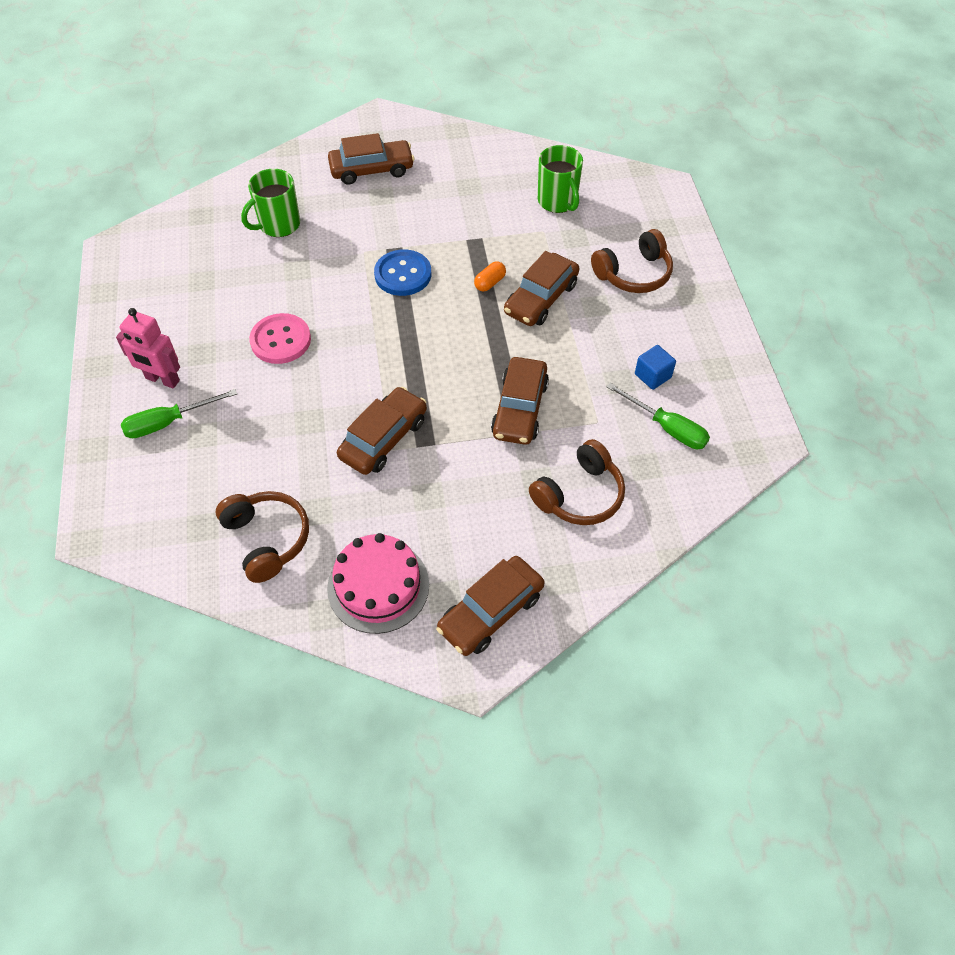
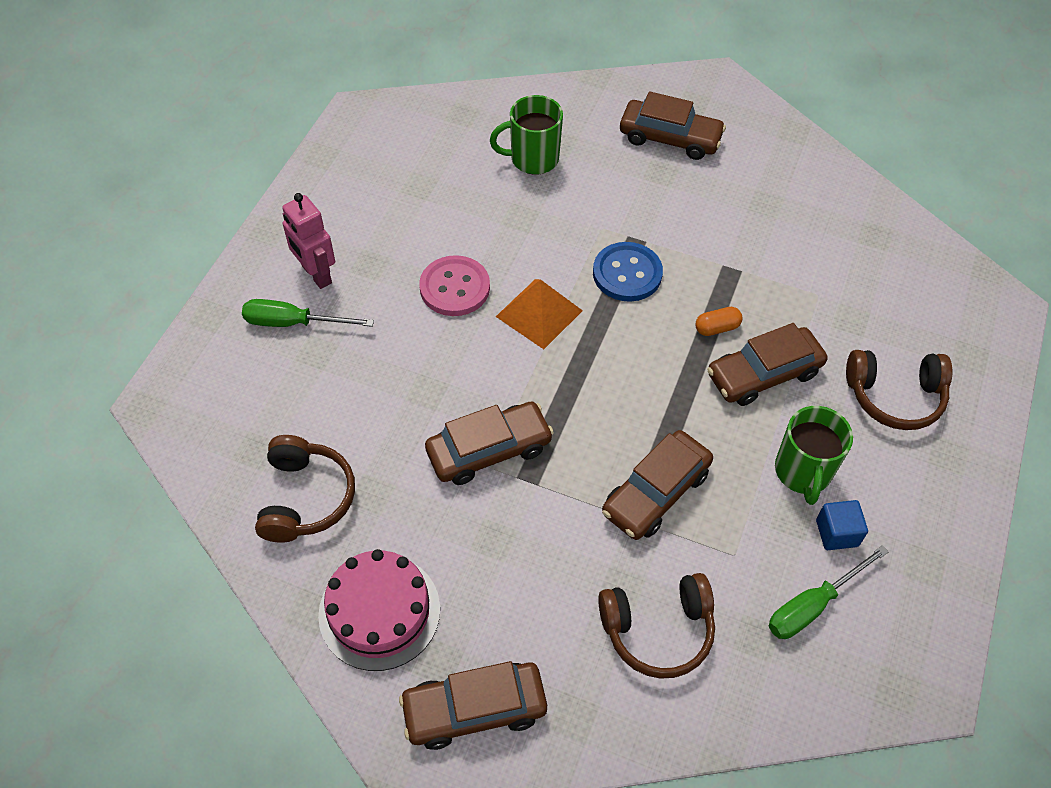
camera: 30 degrees right, 0 degrees up
green mug [538,145,583,213] -> green mug moved to [775,406,853,505]
green screwdriver [606,383,710,449] -> green screwdriver turned 75 degrees clockwise [768,545,888,639]
none -> orange pyramid [496,279,583,349]

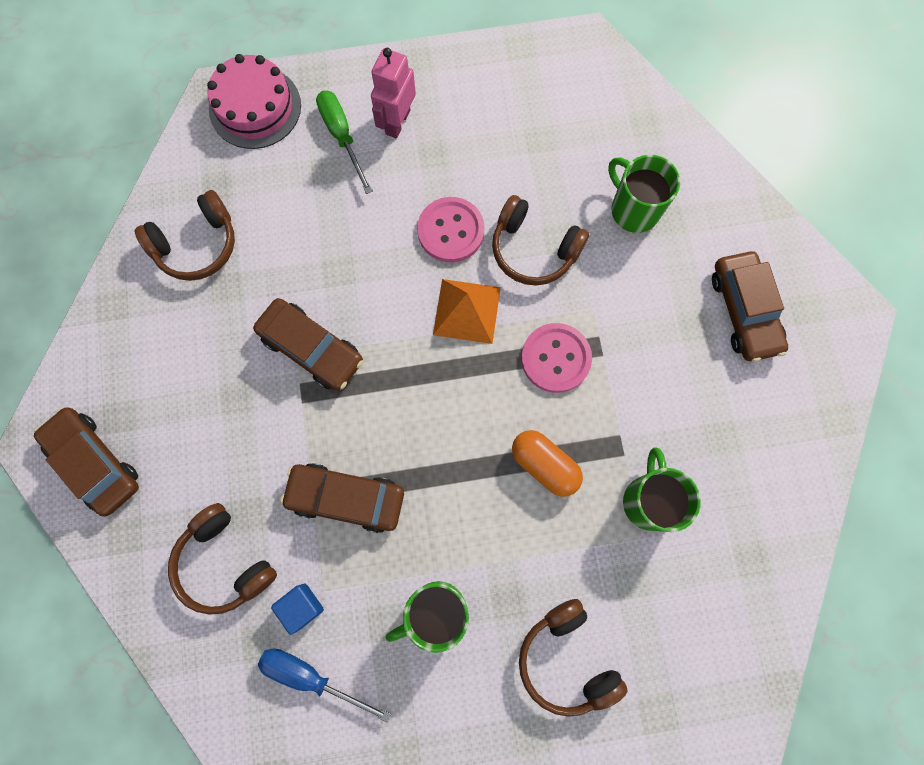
camera: 60 degrees right, 20 degrees up
pink cake [318,549,440,671] -> pink cake moved to [207,54,301,149]
blue button [593,242,663,302] -> pink button [521,323,592,393]
orange capsule [696,307,742,336] -> orange capsule [512,430,583,497], size x1.62
brown car [707,323,827,406] -> none
green screwdriver [768,545,888,639] -> blue screwdriver [258,648,391,723]
blue cube [816,500,868,550] -> blue cube moved to [271,583,324,635]
none -> brown headphones [492,195,589,286]
none -> green mug [623,448,701,532]

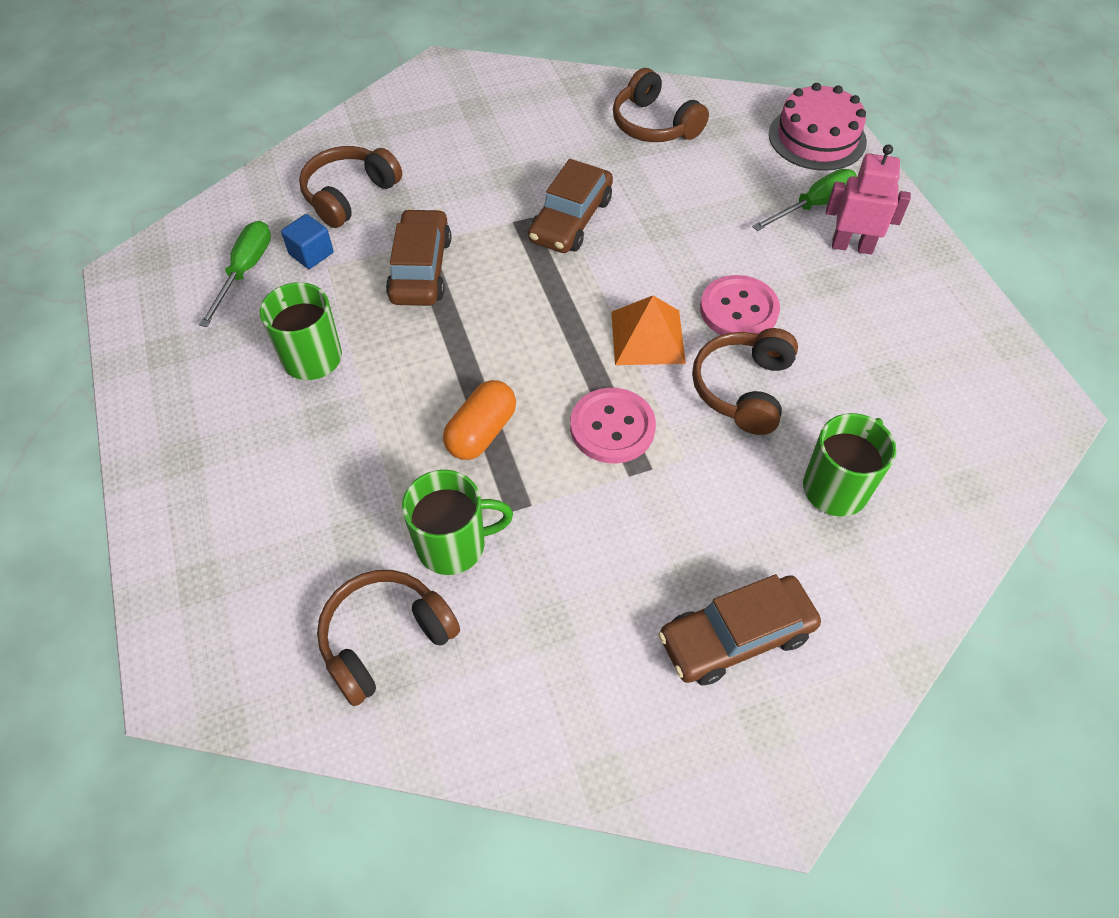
camera: 80 degrees right, 20 degrees down
brown car [34,407,139,516] -> none
blue screwdriver [258,648,391,723] -> green screwdriver [199,221,271,327]
brown headphones [519,599,627,717] -> brown headphones moved to [317,570,460,706]

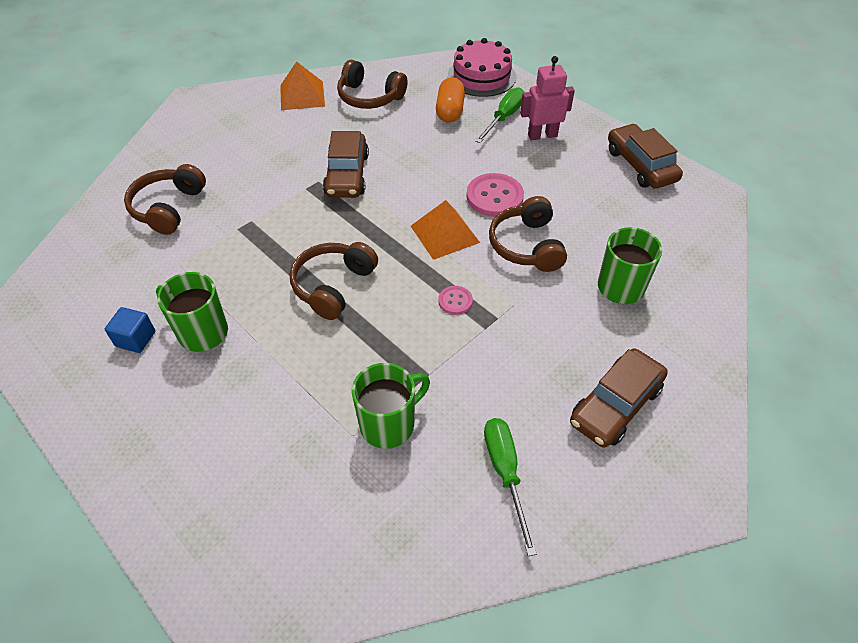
camera: 25 degrees left, 5 degrees down
green screwdriver [199,221,271,327] -> green screwdriver moved to [484,418,537,556]
blue cube [281,214,334,269] -> blue cube moved to [105,307,155,353]
brown headphones [317,570,460,706] -> brown headphones moved to [290,242,378,320]
brown car [386,209,451,306] -> brown car moved to [608,124,683,189]
orange capsule [443,380,516,460] -> orange capsule moved to [436,77,465,122]
pink button [570,388,656,463] -> pink button [438,286,473,315], size x0.53
none -> orange pyramid [280,61,325,110]

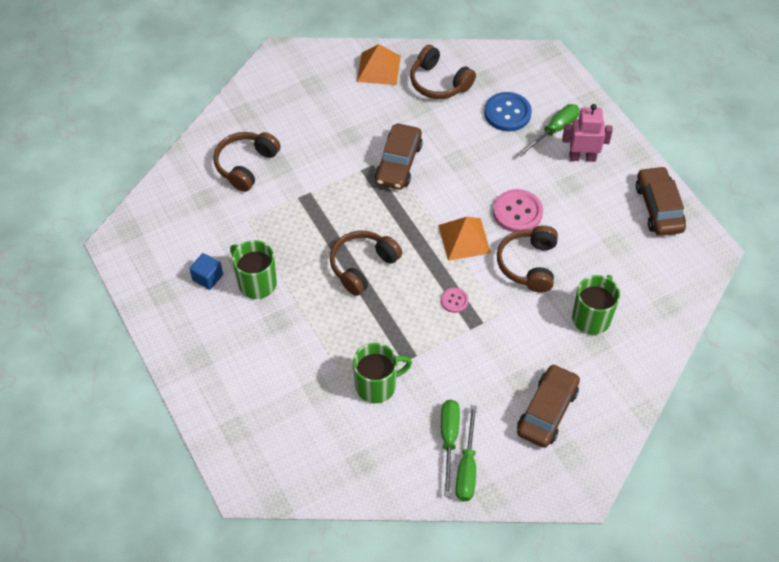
camera: 15 degrees right, 5 degrees up
orange capsule [436,77,465,122] -> blue button [484,92,532,131]
pink cake [448,38,516,97] -> none
brown car [570,348,668,448] -> brown car turned 150 degrees clockwise [517,364,580,448]
none -> green screwdriver [456,405,477,501]

